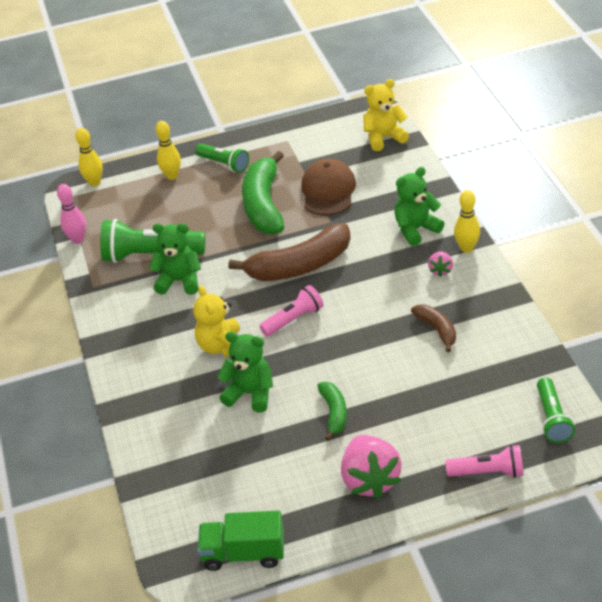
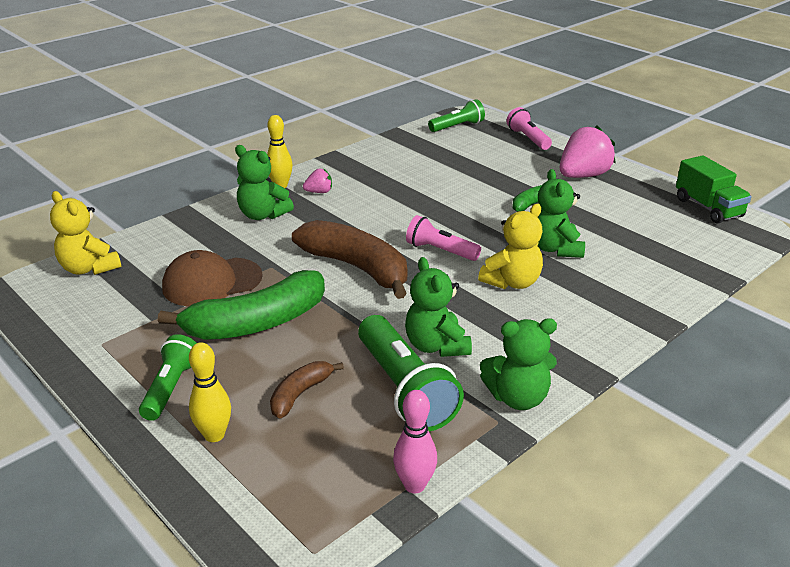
camera: 120 degrees left, 10 degrees down
yellow bowling pin [75,128,103,186] -> none
brown banana [411,305,456,352] -> brown banana moved to [270,361,344,418]
none -> green teddy bear [480,318,557,410]

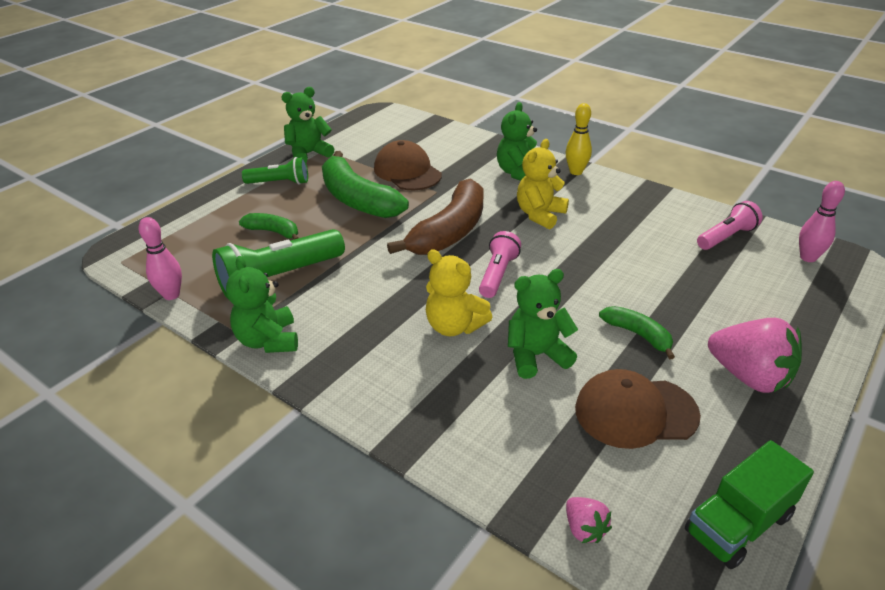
camera: 80 degrees right, 5 degrees up
yellow teddy bear [50,191,121,275] -> yellow teddy bear moved to [517,139,569,229]
yellow bowling pin [189,342,231,442] -> none
brown banana [270,361,344,418] -> green banana [239,213,298,239]
pink strawberry [303,169,332,193] -> pink strawberry moved to [566,497,612,543]
green teddy bear [405,257,472,357] -> green teddy bear moved to [281,87,334,162]
green flashlight [428,99,485,132] -> pink bowling pin [799,181,845,262]
pink flashlight [506,107,552,150] -> pink flashlight moved to [697,201,763,250]
none -> brown cap [575,369,701,449]

